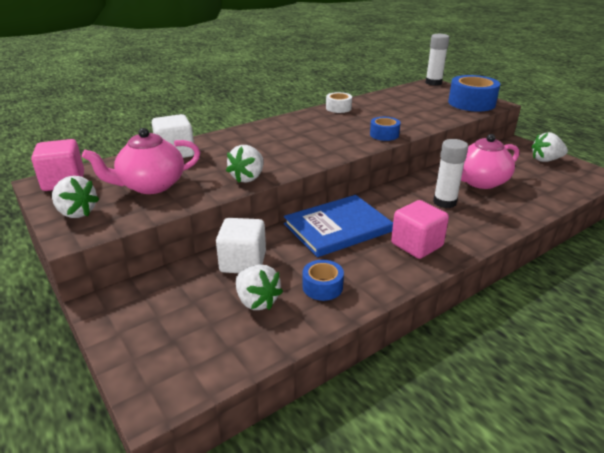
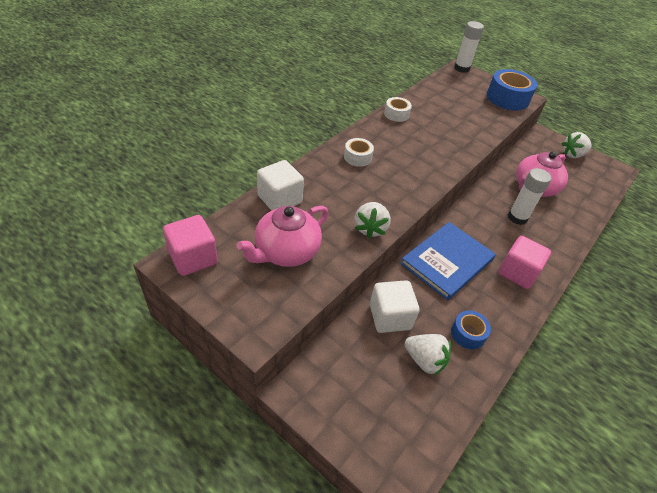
camera: 20 degrees left, 15 degrees up
white strawberry [52,176,99,218] -> none
blue tape [370,117,400,141] -> none
none -> white tape [344,138,374,167]

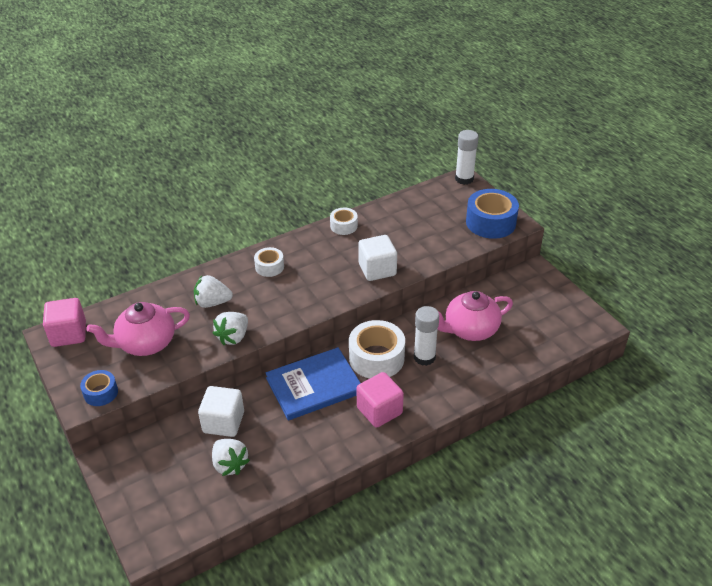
camera: 25 degrees right, 5 degrees down
white cube [257,160,304,211] -> white cube moved to [358,235,397,281]
blue tape [451,310,491,349] -> blue tape moved to [80,370,118,406]
white strawberry [562,132,592,158] -> white strawberry moved to [194,275,233,308]
none -> white tape [349,320,405,379]

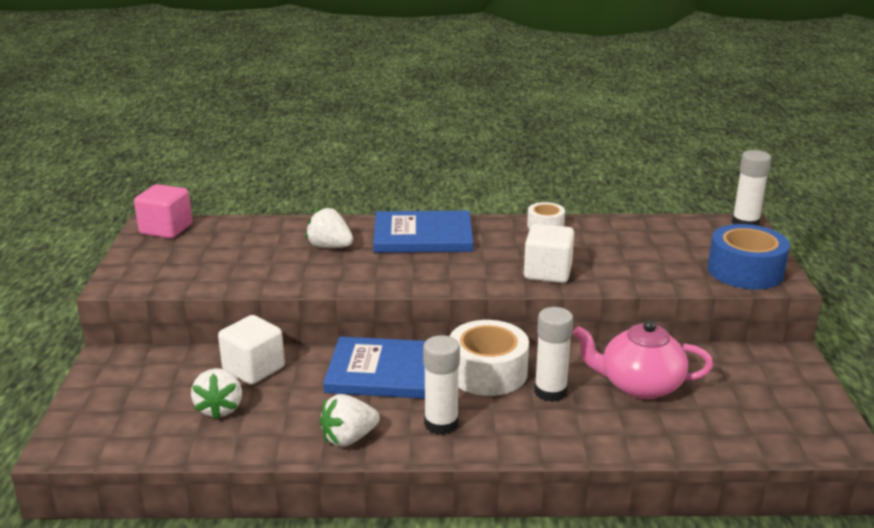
camera: 30 degrees right, 15 degrees down
blue tape [80,370,118,406] -> none
pink teapot [86,302,190,356] -> none
white strawberry [213,312,248,345] -> white strawberry moved to [320,394,380,447]
white tape [254,247,284,277] -> blue book [373,211,473,253]
pink cube [357,372,404,428] -> white glue stick [423,335,460,435]

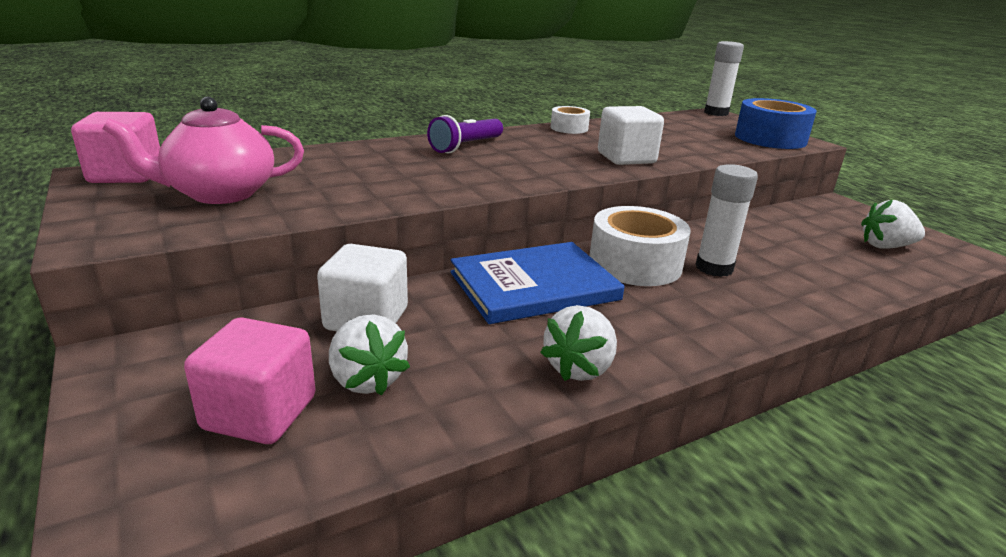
camera: 30 degrees left, 0 degrees up
white strawberry [305,207,353,248] -> white strawberry moved to [861,200,925,249]
blue book [373,211,473,253] -> purple flashlight [427,115,503,153]
white glue stick [423,335,460,435] -> none
pink teapot [573,320,713,399] -> pink teapot moved to [103,97,304,204]
none -> pink cube [184,317,316,444]

